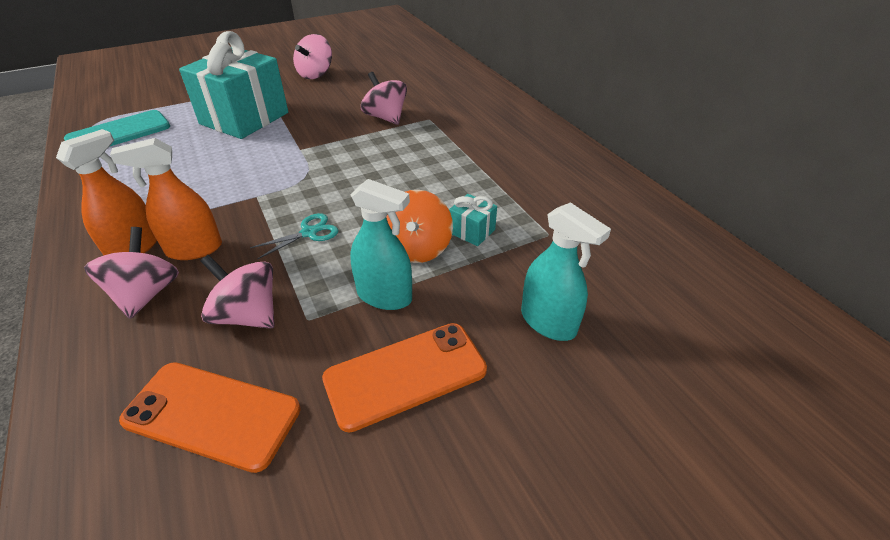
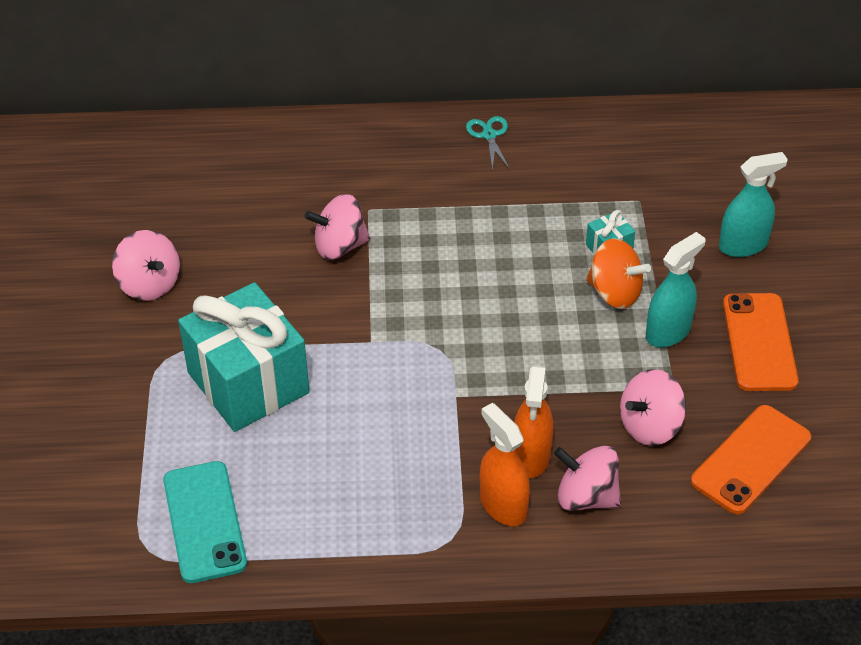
camera: 65 degrees left, 5 degrees up
turquoise scissors [250,213,338,259] -> turquoise scissors moved to [466,116,510,171]

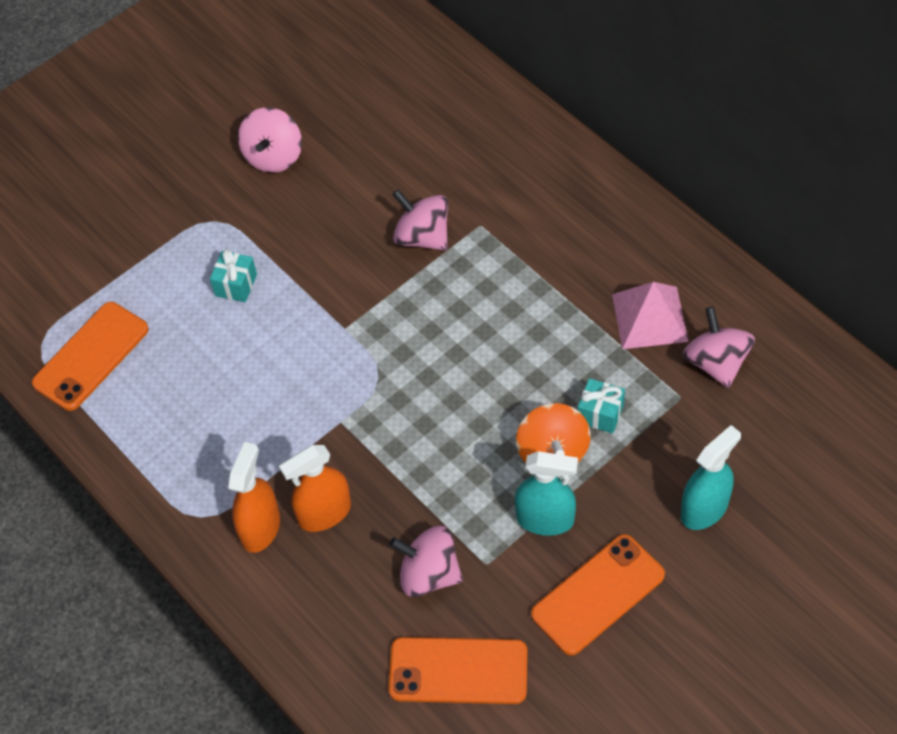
camera: 55 degrees right, 10 degrees up
turquoise phone [163,461,247,583] -> orange phone [32,302,149,411]
turquoise gift [178,282,309,432] -> turquoise gift [210,249,257,302], size x0.40
turquoise scissors [466,116,510,171] -> none
pink spinning top [554,446,621,511] -> pink spinning top moved to [683,307,755,388]
turquoise spray bottle [719,152,788,257] -> turquoise spray bottle turned 75 degrees counterclockwise [681,425,741,530]
none -> pink pyramid [612,282,689,349]

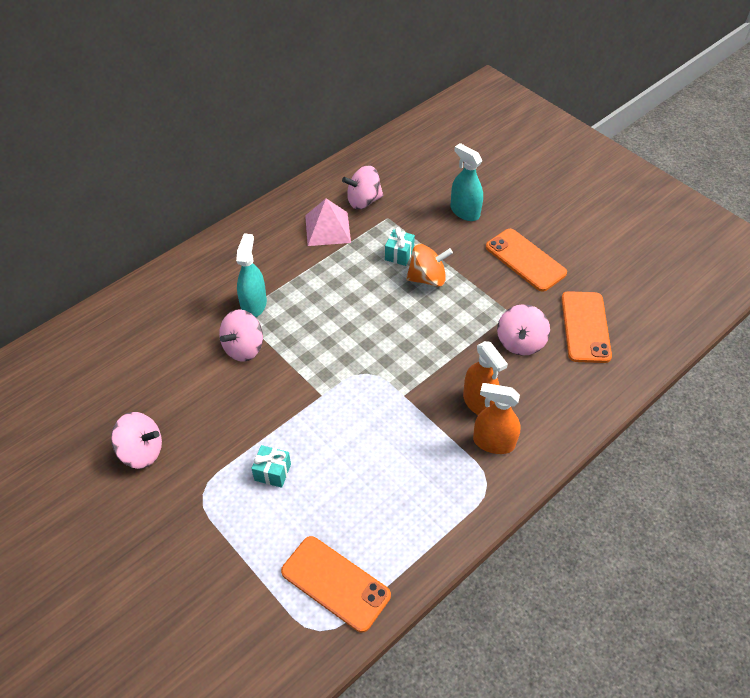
camera: 95 degrees left, 5 degrees down
turquoise spray bottle [515,451,578,536] -> turquoise spray bottle moved to [236,233,267,317]

